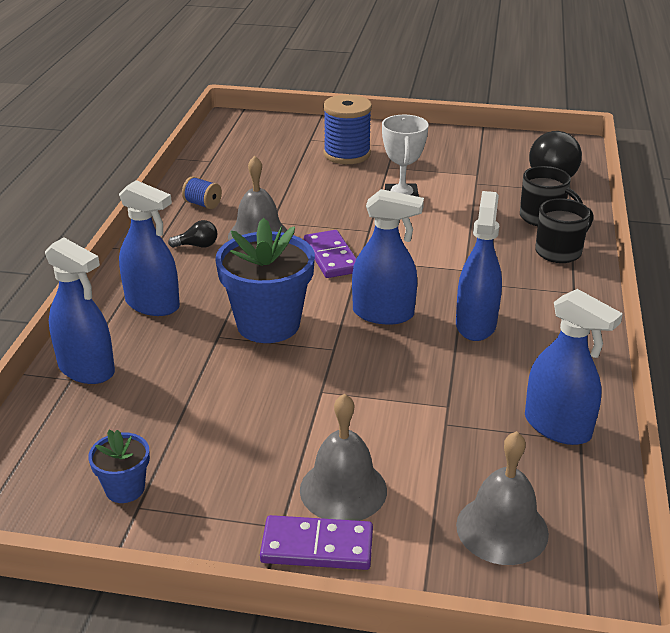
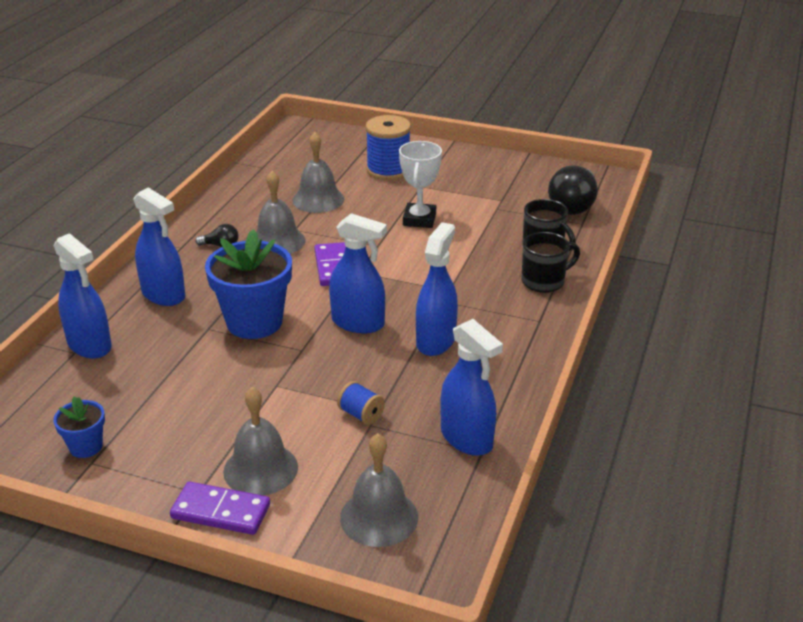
camera: 10 degrees right, 0 degrees up
blue spool [182,176,222,209] -> blue spool moved to [337,381,385,425]
none -> grey bell [292,132,345,213]

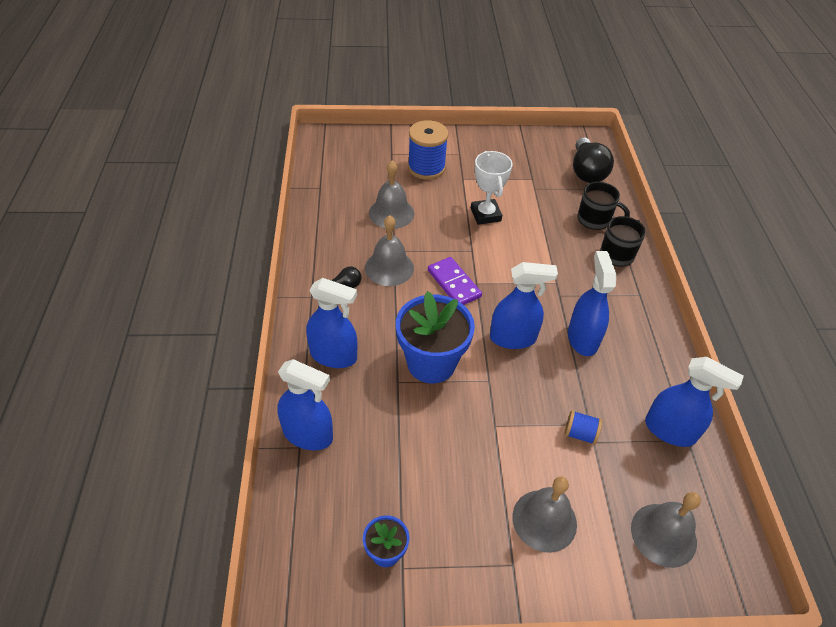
camera: 25 degrees left, 15 degrees up
purple domino [170,482,270,535] -> none

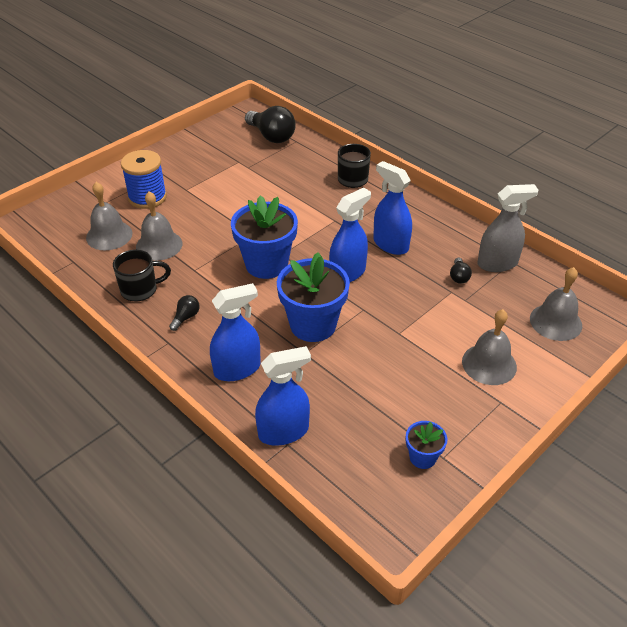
camera: 40 degrees left, 5 degrees down
grey bell [365,216,414,286] -> grey bell moved to [86,182,133,250]
purple domino [428,257,482,305] -> blue flower pot [231,195,298,279]
white trophy [471,151,513,225] -> none
blue spool [564,410,602,445] -> none
black mug [577,182,630,230] -> black mug moved to [113,250,171,302]
blue spray bottle [645,357,744,447] -> grey spray bottle [477,184,539,272]
none -> black light bulb [450,258,472,284]

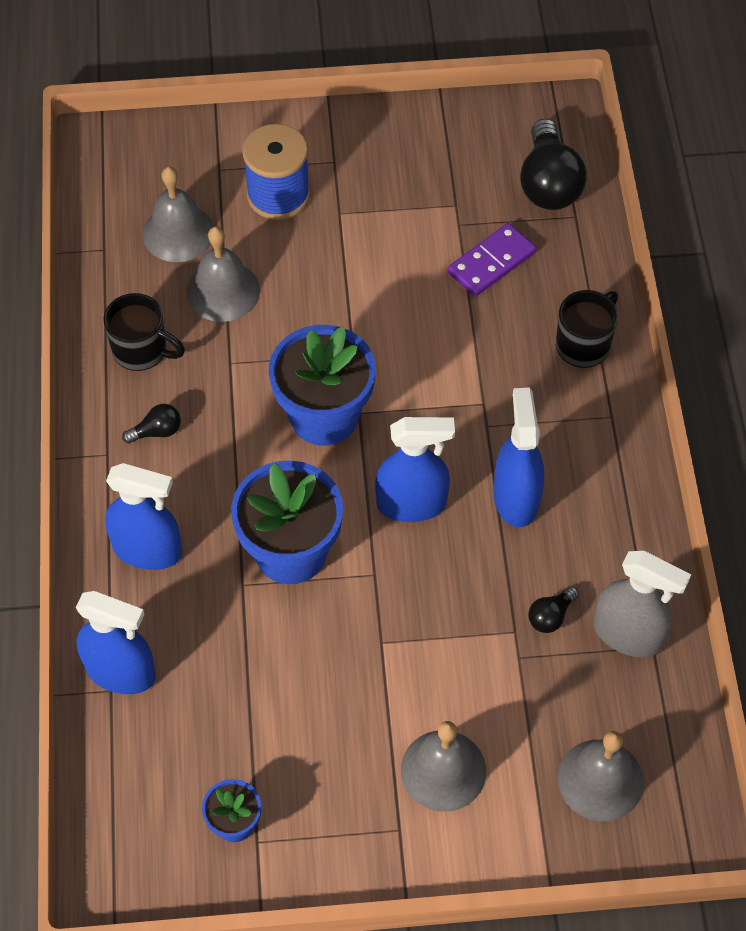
camera: 40 degrees right, 15 degrees up
none -> purple domino [448,223,536,297]

